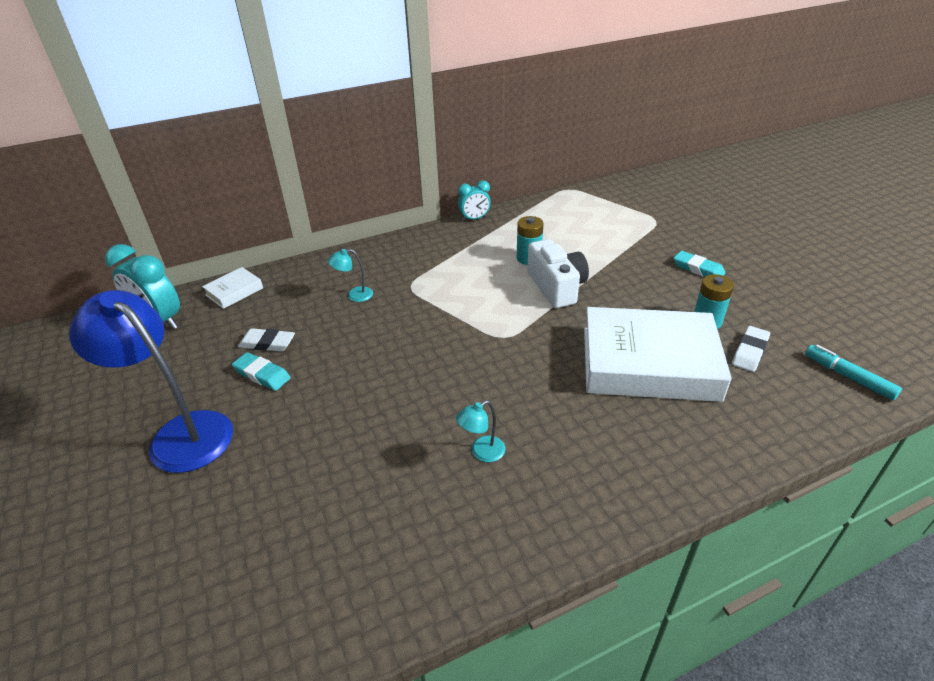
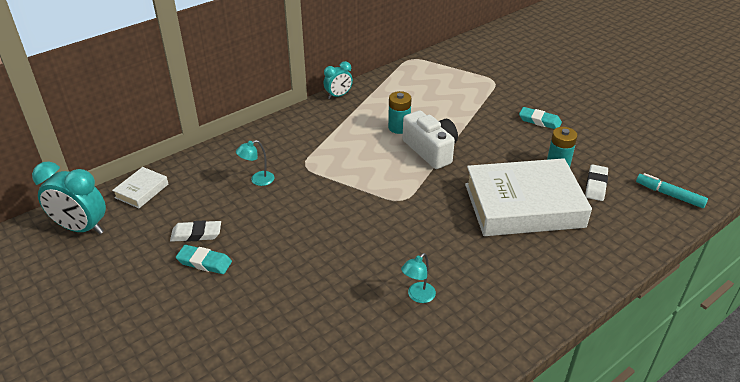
camera: 15 degrees left, 0 degrees up
blue lamp [69,290,233,473] -> none

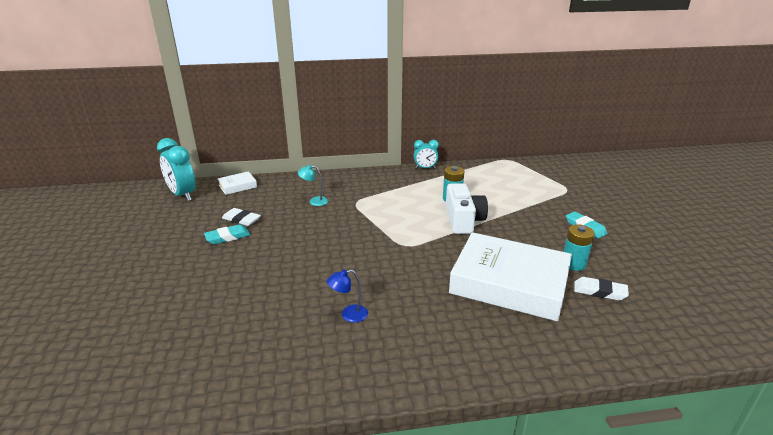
camera: 30 degrees right, 10 degrees down
turquoise eraser [176,245,232,274] -> turquoise eraser turned 75 degrees counterclockwise [204,224,250,244]
turquoise lamp [401,253,436,303] -> blue lamp [327,269,368,323]
white eraser [585,164,608,201] -> white eraser turned 60 degrees clockwise [574,277,629,301]
turquoise marker [636,173,708,208] -> none

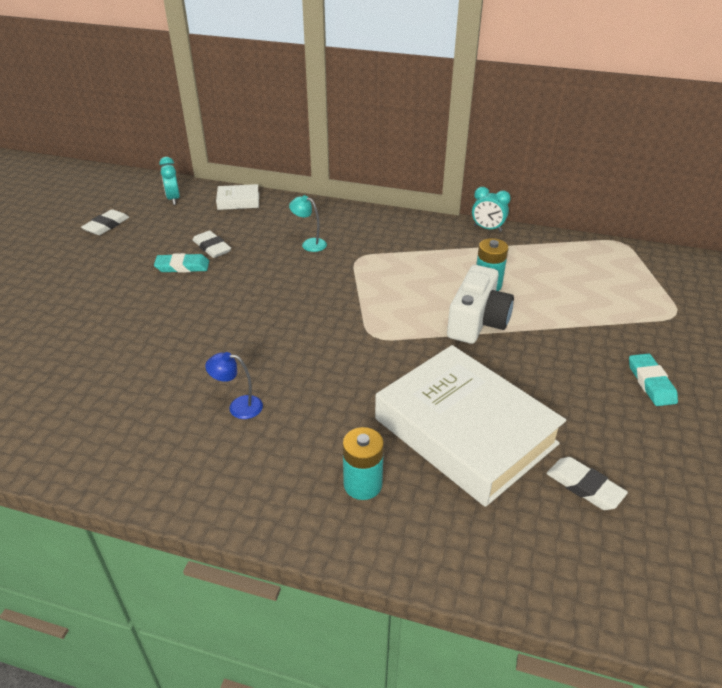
camera: 25 degrees right, 10 degrees up
turquoise clock [157,138,196,201] -> turquoise clock [159,157,180,205], size x0.59
turquoise battery [564,224,595,271] -> turquoise battery moved to [343,427,384,500]
none -> white eraser [81,209,129,235]

